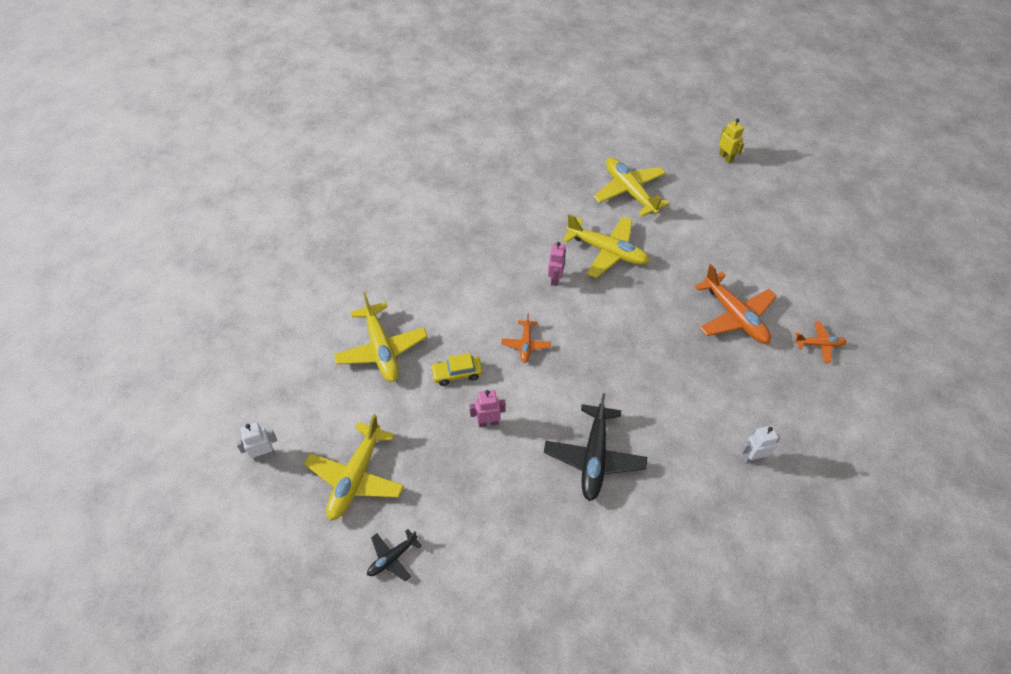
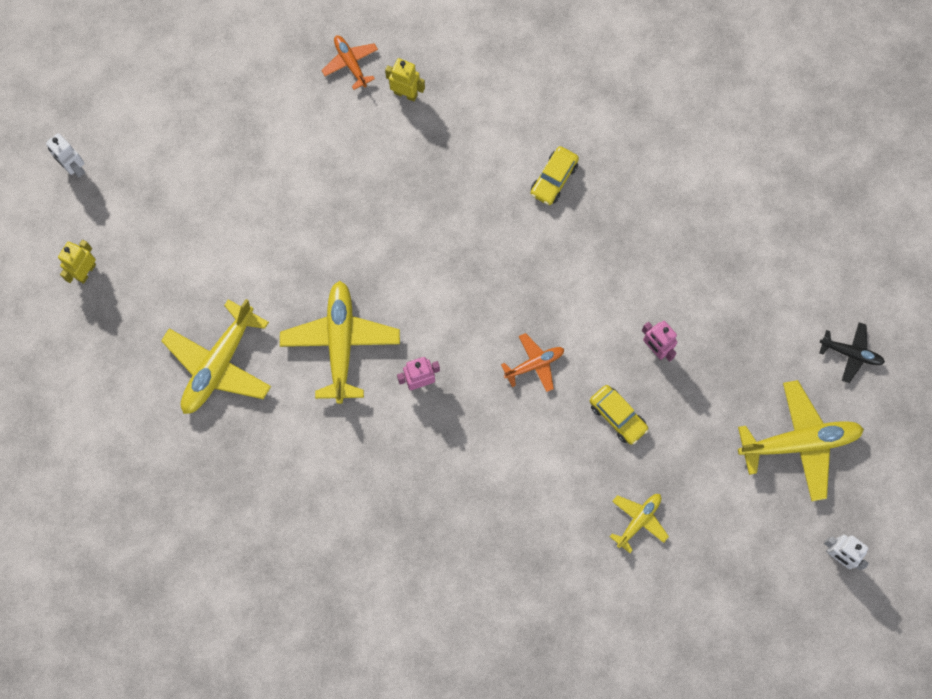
camera: 120 degrees left, 20 degrees up
yellow plane [334,292,428,382] -> yellow plane [610,494,669,553], size x0.53
black plane [544,393,647,501] -> none
orange plane [694,264,777,344] -> none
white robot [740,426,780,463] -> white robot moved to [46,133,85,178]
none -> yellow robot [385,58,425,101]
none -> yellow car [531,146,579,205]

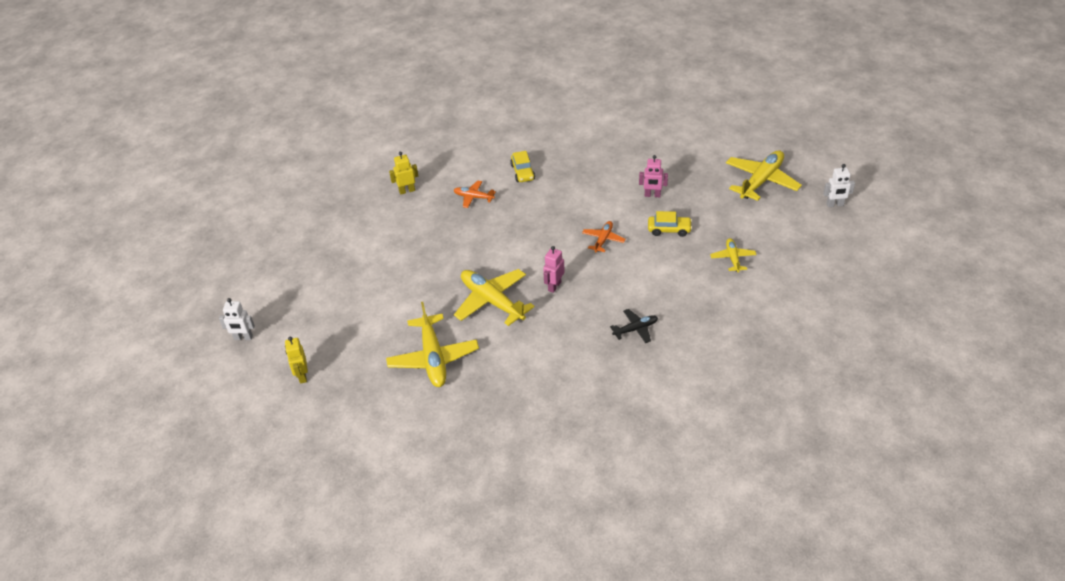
camera: 40 degrees left, 30 degrees down
orange plane [321,36,378,90] -> orange plane moved to [454,180,496,208]
black plane [819,323,885,383] -> black plane moved to [610,309,658,343]

